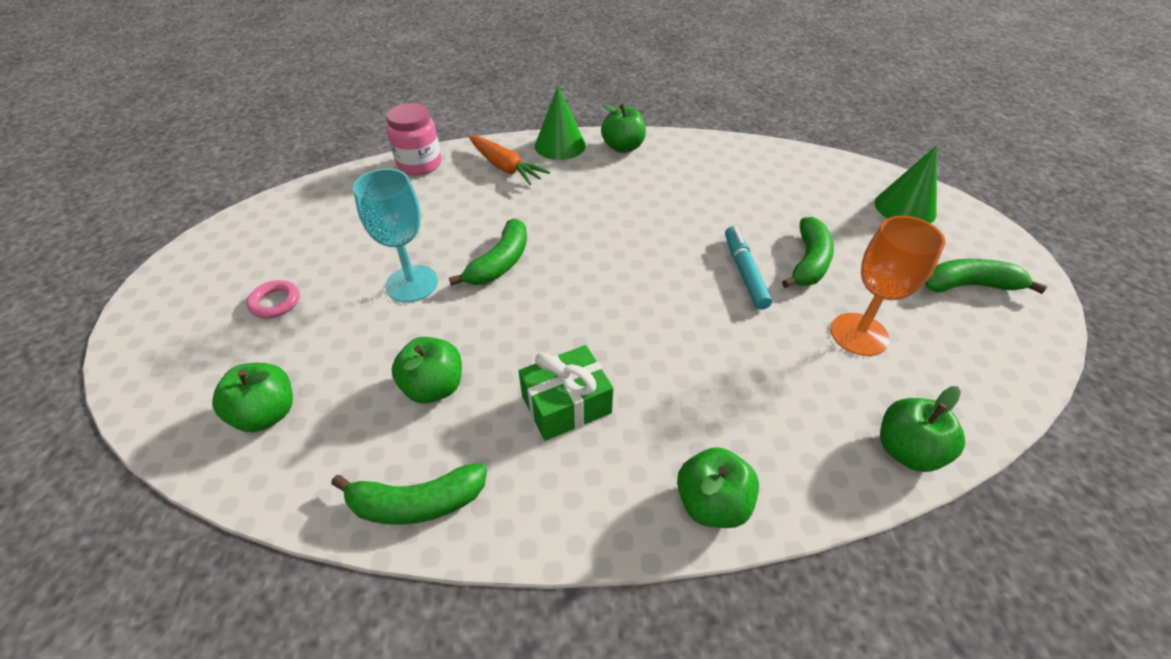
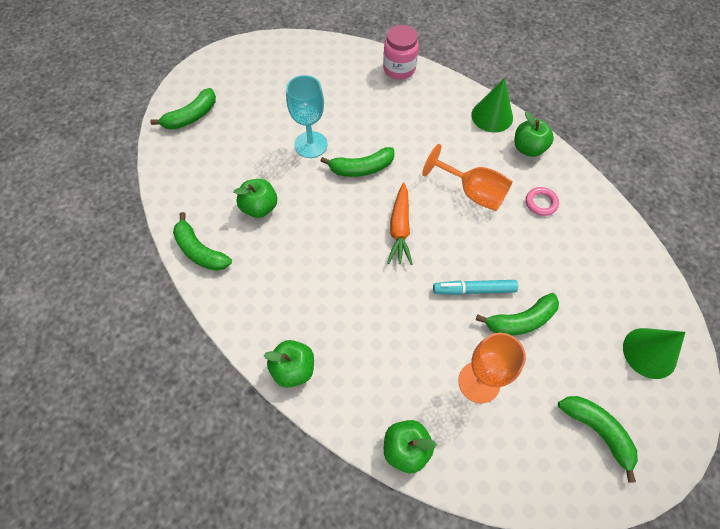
camera: 50 degrees right, 15 degrees up
green apple [212,363,293,432] -> none
pink ring [247,280,300,318] -> pink ring moved to [526,187,559,216]
orange carrot [469,136,550,185] -> orange carrot moved to [387,182,413,265]
green gift [519,345,614,441] -> none
turquoise marker [725,226,772,310] -> turquoise marker turned 135 degrees counterclockwise [433,280,518,295]
none -> green banana [150,88,216,130]
none -> orange goblet [422,144,513,211]

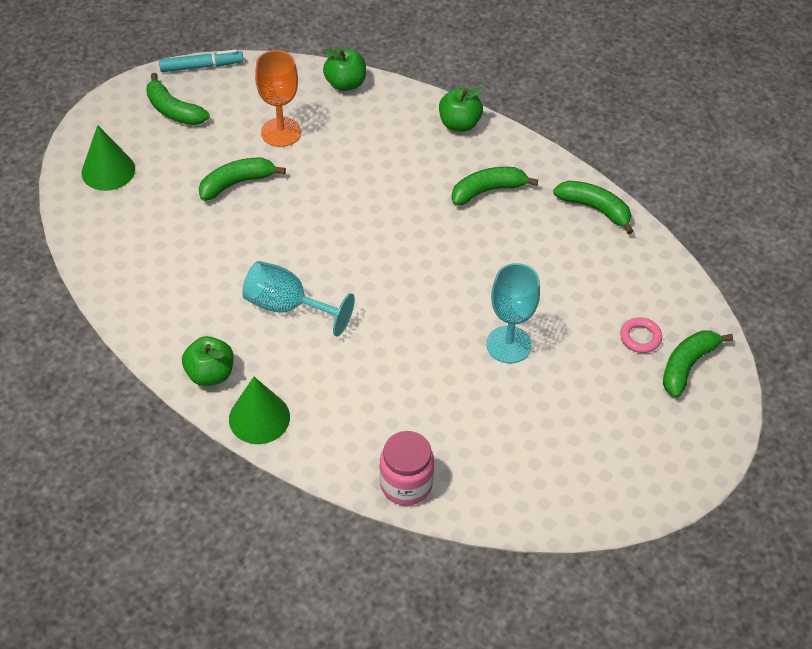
camera: 170 degrees right, 10 degrees down
green apple [233,179,277,218] -> none
green banana [320,147,394,177] -> green banana moved to [451,167,538,206]
orange carrot [387,182,413,265] -> none
orange goblet [422,144,513,211] -> turquoise goblet [242,261,355,336]
turquoise marker [433,280,518,295] -> turquoise marker moved to [159,50,244,72]
pink ring [526,187,559,216] -> pink ring moved to [620,317,662,353]

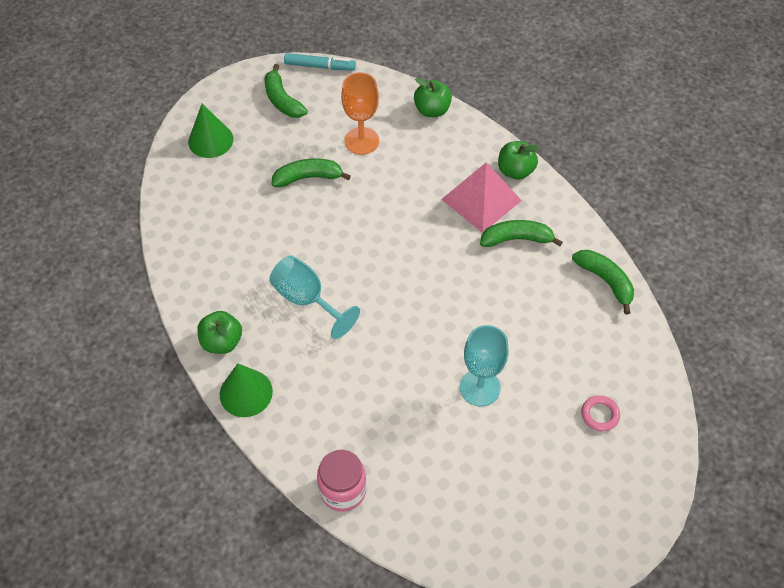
camera: 20 degrees right, 5 degrees up
green banana [663,330,733,398] -> none
none -> pink pyramid [441,162,522,233]

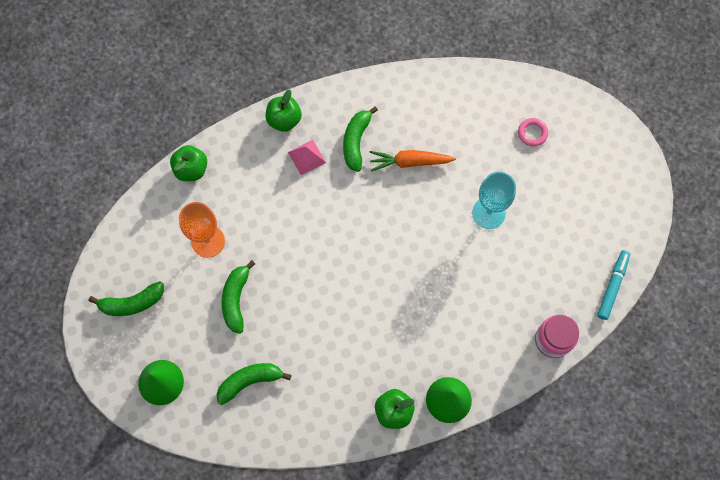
camera: 75 degrees left, 15 degrees up
turquoise goblet [269,255,360,339] -> none
turquoise marker [284,53,356,71] -> turquoise marker moved to [597,250,630,320]
pink pyramid [441,162,522,233] -> pink pyramid [288,140,326,175], size x0.55
green banana [572,250,634,314] -> green banana moved to [216,363,292,405]
none -> orange carrot [370,150,456,172]

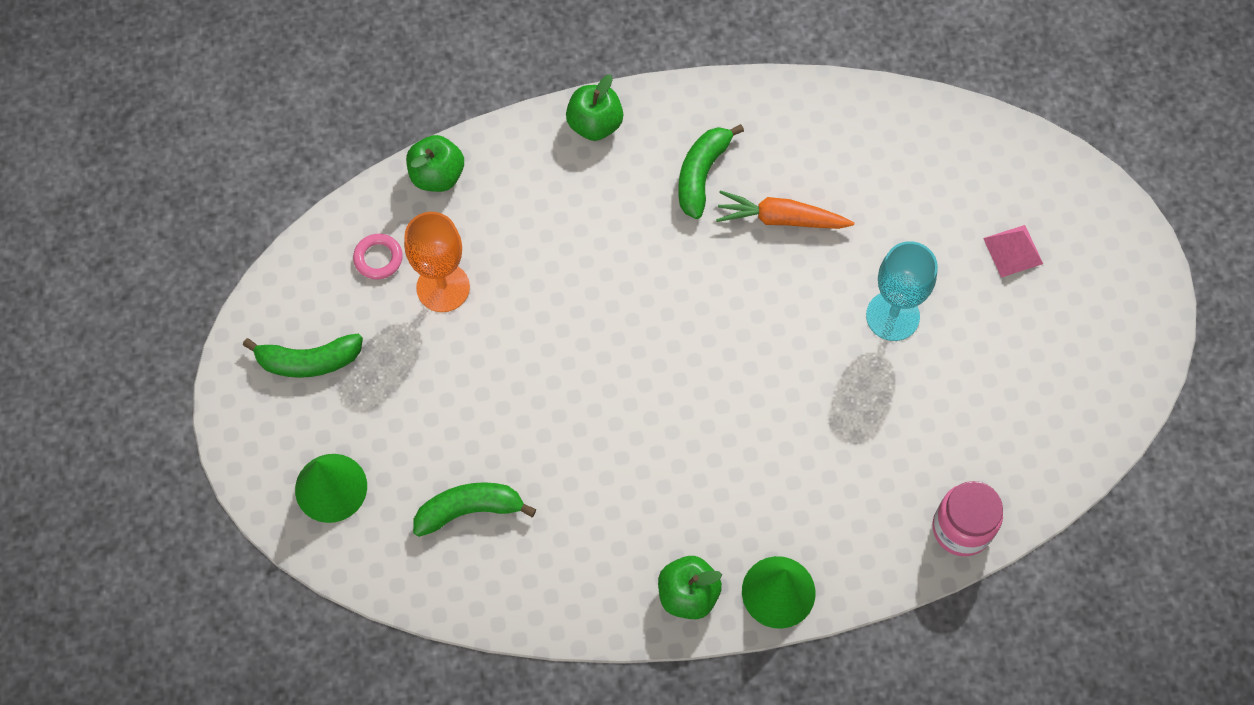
camera: 10 degrees right, 5 degrees down
green banana [221,260,255,334] -> none
pink pyramid [288,140,326,175] -> pink pyramid moved to [983,225,1043,278]
pink ring [518,118,548,147] -> pink ring moved to [353,234,403,279]
turquoise marker [597,250,630,320] -> none

